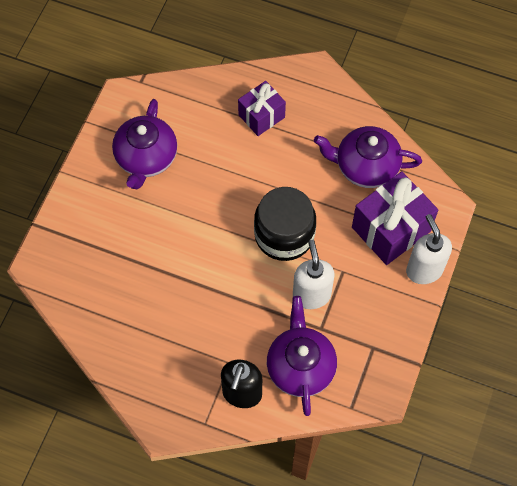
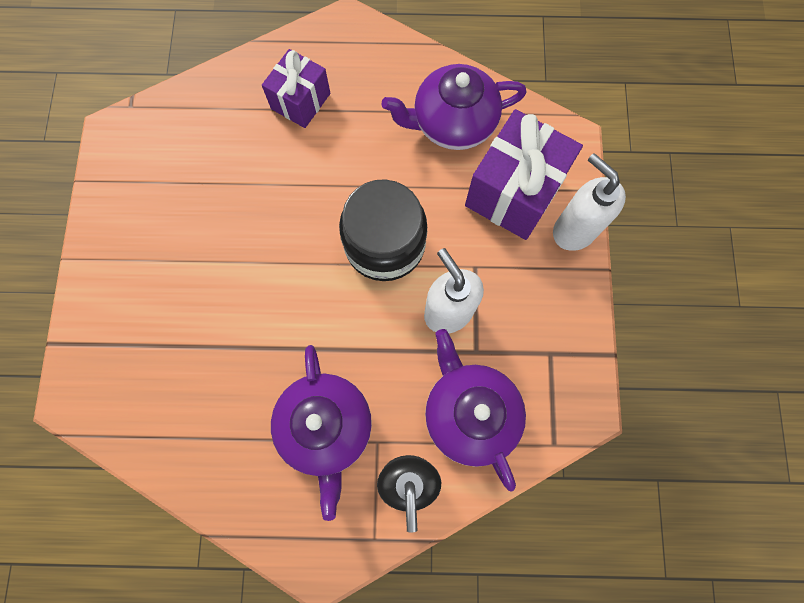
camera: 20 degrees left, 10 degrees up
purple teapot [112,99,177,189] -> purple teapot moved to [271,345,372,521]

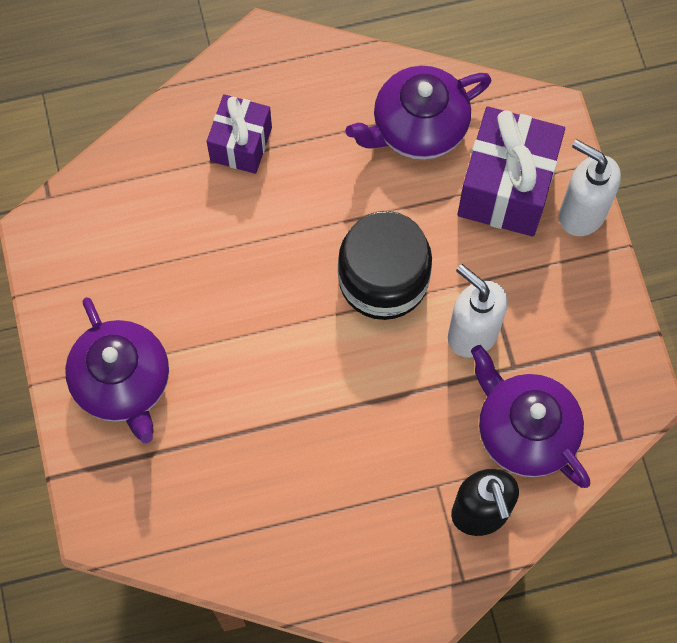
camera: 15 degrees left, 5 degrees down
purple teapot [271,345,372,521] -> purple teapot moved to [65,297,169,443]

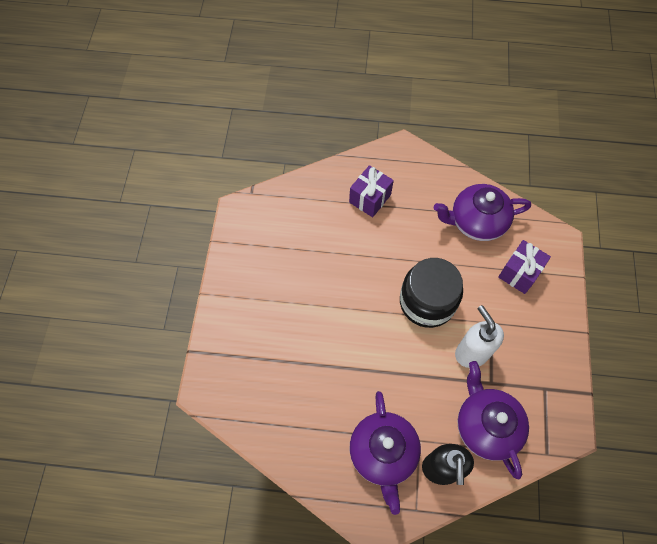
camera: 20 degrees right, 5 degrees down
purple teapot [65,297,169,443] -> purple teapot moved to [350,391,421,515]
purple gift [458,106,565,237] -> purple gift [498,240,551,294], size x0.62
white soap dispenser [559,139,621,236] -> none

